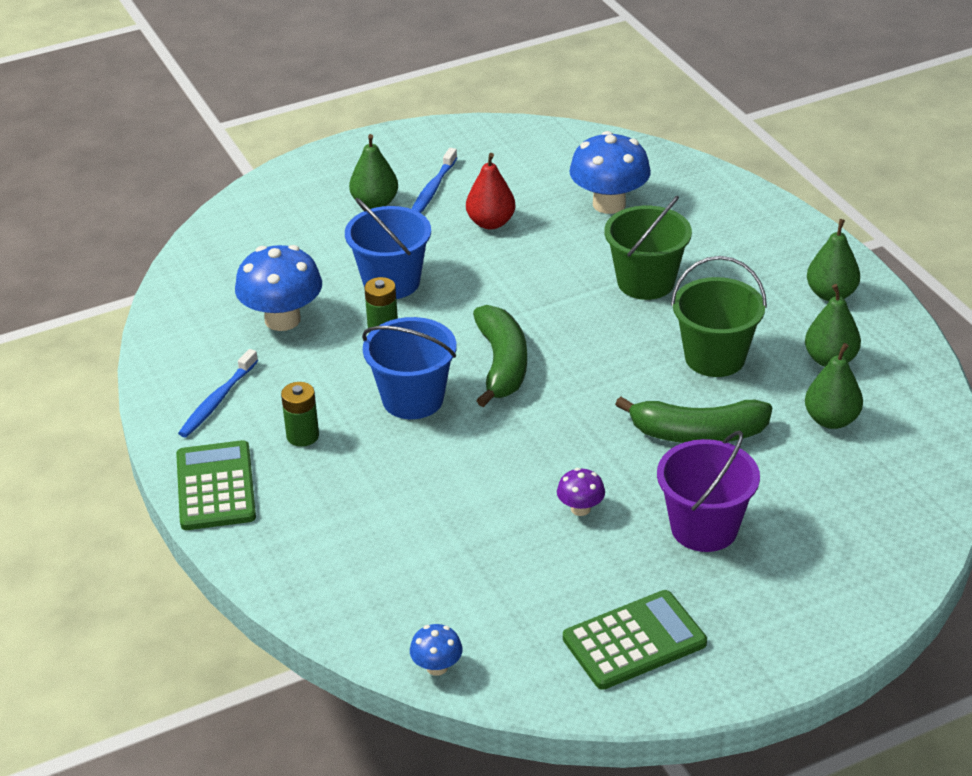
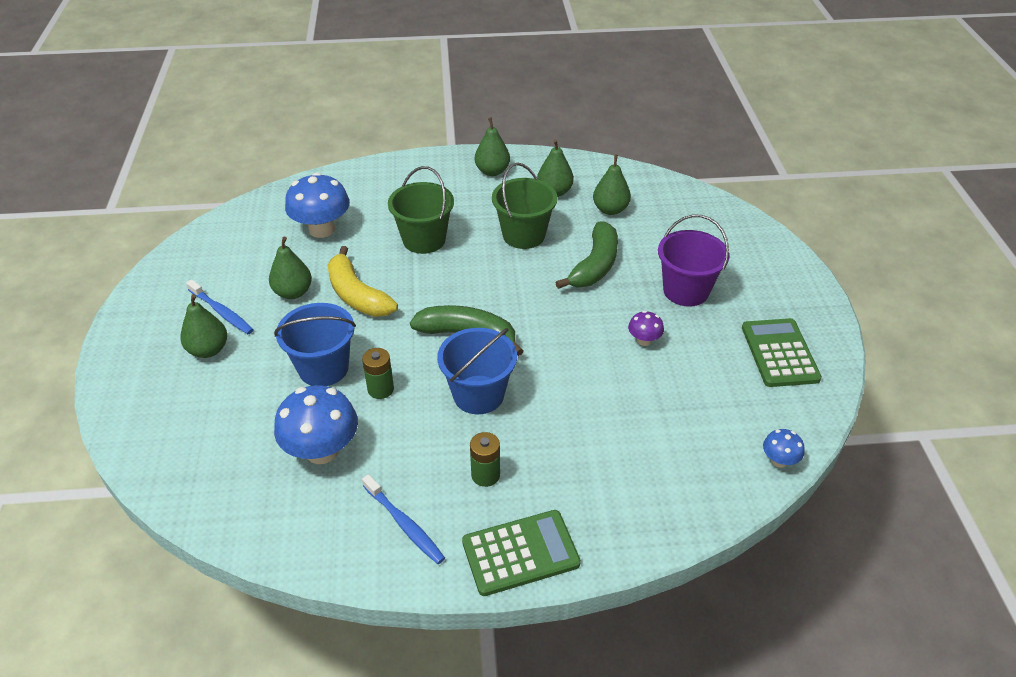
camera: 70 degrees left, 5 degrees up
green calculator [176,440,256,530] -> green calculator turned 150 degrees clockwise [462,510,581,596]
red pear [466,153,516,229] -> green pear [269,237,312,299]
none -> yellow banana [328,246,398,317]

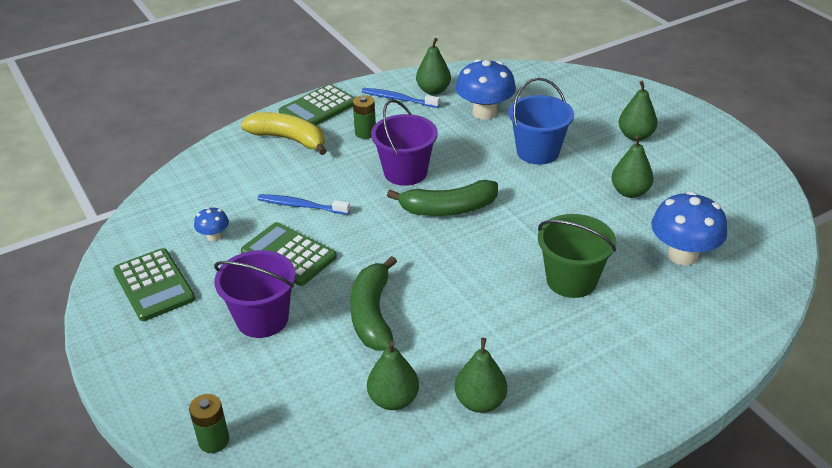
camera: 155 degrees right, 5 degrees down
blue toothbrush [186,279,254,334] -> blue toothbrush moved to [258,194,350,215]
yellow banana [328,246,398,317] -> yellow banana moved to [241,112,327,155]
green battery [362,348,394,399] -> green battery moved to [189,394,229,453]
blue bucket [437,328,517,414] -> purple bucket [371,99,438,186]
green pear [475,117,510,176] -> green pear moved to [416,38,451,95]
green bucket [492,163,558,249] -> none
purple mushroom [628,311,664,346] -> green calculator [241,222,337,286]
blue mushroom [763,429,805,468] -> blue mushroom moved to [194,207,229,241]

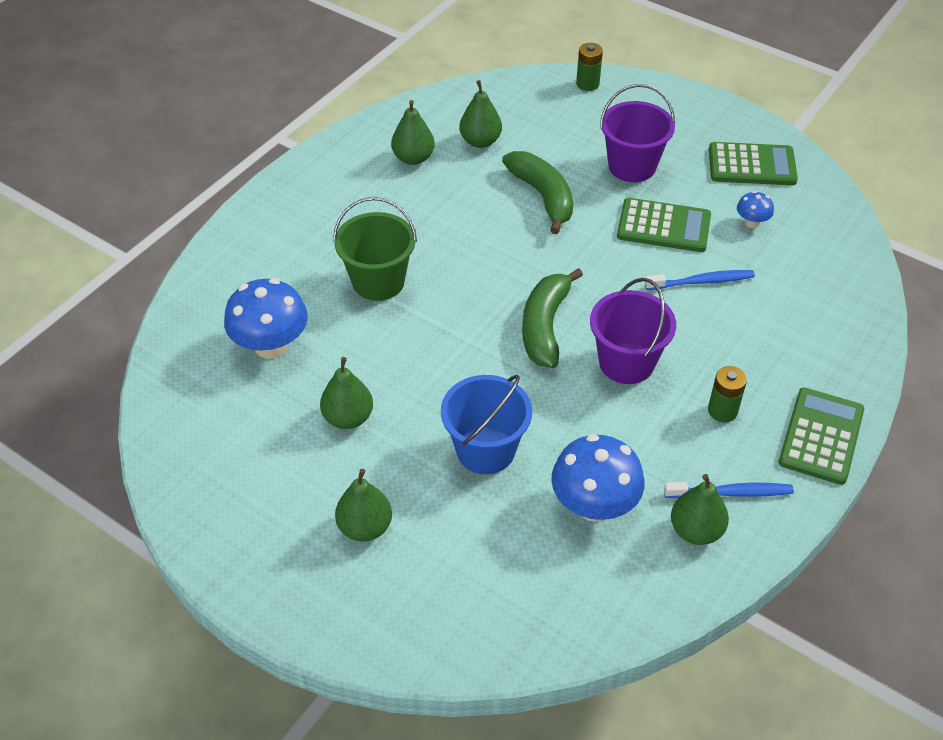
camera: 155 degrees right, 10 degrees up
green calculator [113,248,195,321] -> green calculator turned 150 degrees clockwise [709,142,798,185]
yellow banana [241,112,327,155] -> none
green banana [387,180,498,216] -> green banana turned 45 degrees counterclockwise [522,268,583,368]

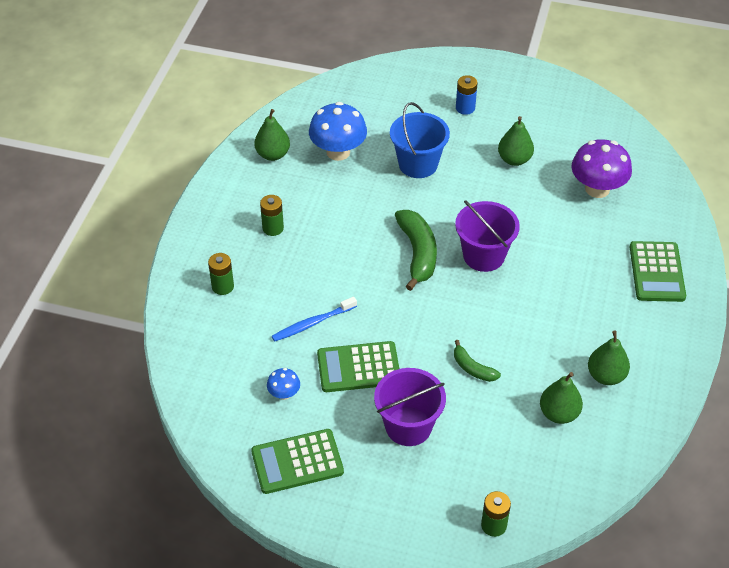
camera: 160 degrees right, 0 degrees up
blue mushroom [224,278,308,359] -> purple mushroom [571,139,632,198]
green bucket [333,197,417,301] -> none
green pear [335,469,392,542] -> blue battery [456,75,478,115]
green banana [502,151,573,234] -> green banana [454,340,501,382], size x0.55
purple bucket [590,278,676,384] -> purple bucket moved to [455,200,520,272]
blue toothbrush [664,482,794,498] -> none
green calculator [779,388,864,485] -> green calculator moved to [630,241,686,302]
none -> green battery [208,253,234,295]

